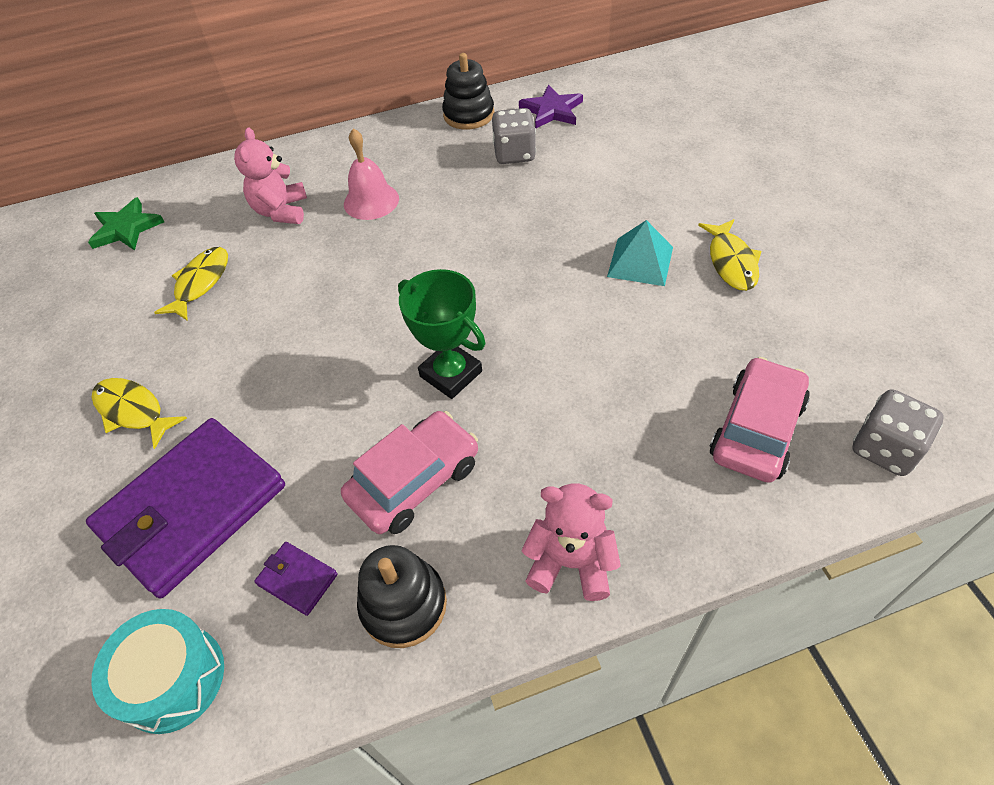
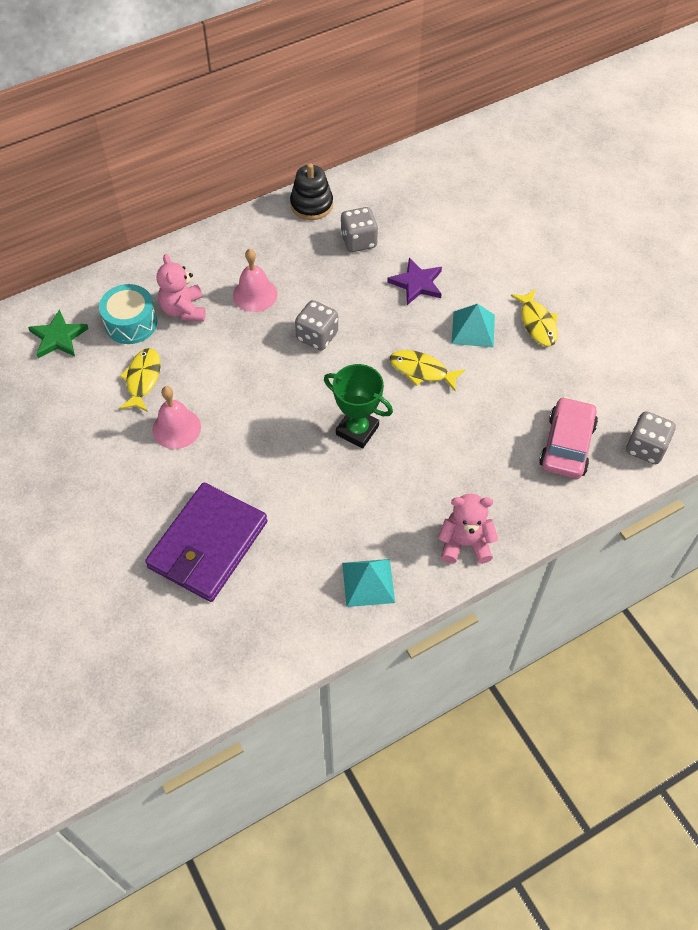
camera: 15 degrees left, 5 degrees up
turquoise drum [91,609,224,734] -> turquoise drum moved to [99,284,157,344]
yellow fish [92,378,187,449] -> yellow fish moved to [390,350,465,391]
purple wallet [254,542,338,616] -> none
pink car [341,411,478,534] -> none
black stacking toy [357,545,447,648] -> turquoise pyramid [342,559,395,607]
purple star [519,85,583,128] -> purple star moved to [387,258,442,305]
none -> pink bell [152,386,201,449]
none -> grey dice [295,300,338,350]

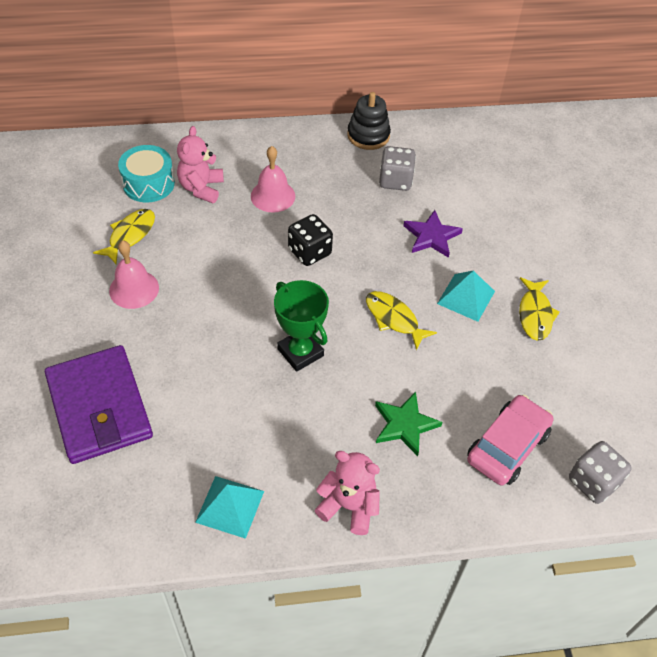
camera: 20 degrees right, 5 degrees down
green star [28,309,89,358] -> green star moved to [375,392,443,456]
purple wallet [145,483,267,602] -> purple wallet turned 75 degrees counterclockwise [45,345,153,464]
grey dice [295,300,338,350] -> black dice [288,214,333,266]

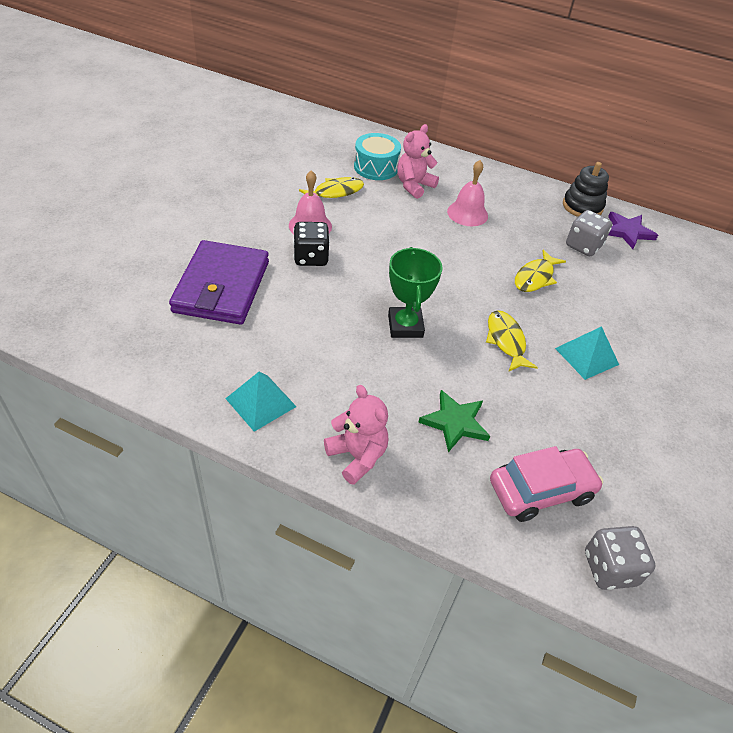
camera: 30 degrees right, 5 degrees down
black dice [288,214,333,266] -> black dice moved to [293,222,330,266]
purple star [403,210,463,258] -> purple star moved to [608,212,658,249]
yellow fish [519,277,560,341] -> yellow fish moved to [515,249,566,292]

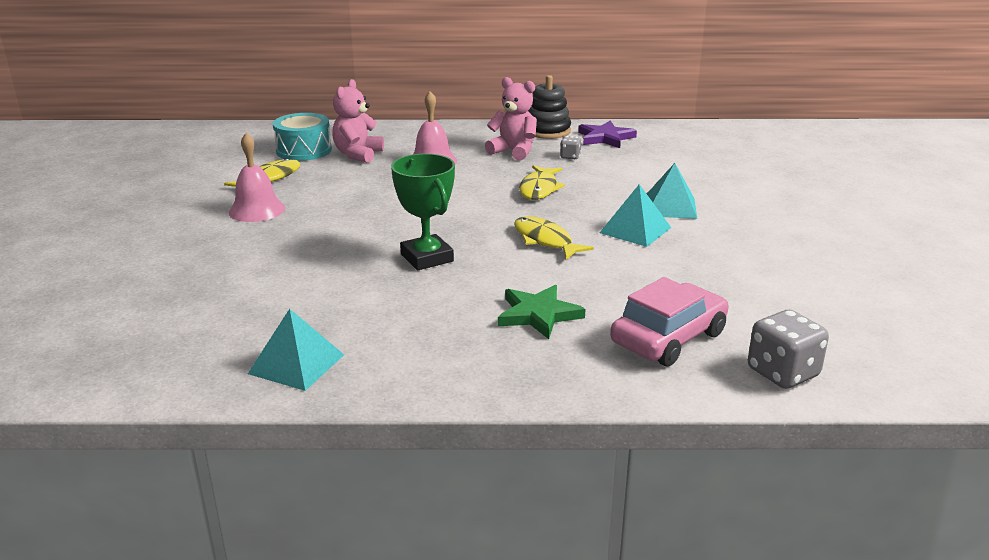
camera: 20 degrees left, 20 degrees down
purple wallet [169,240,269,325] -> none
black dice [293,222,330,266] -> none
pink teddy bear [324,385,388,485] -> pink teddy bear moved to [485,77,537,160]
grey dice [566,210,612,256] -> grey dice [560,136,582,159], size x0.53
none -> turquoise pyramid [647,163,697,219]

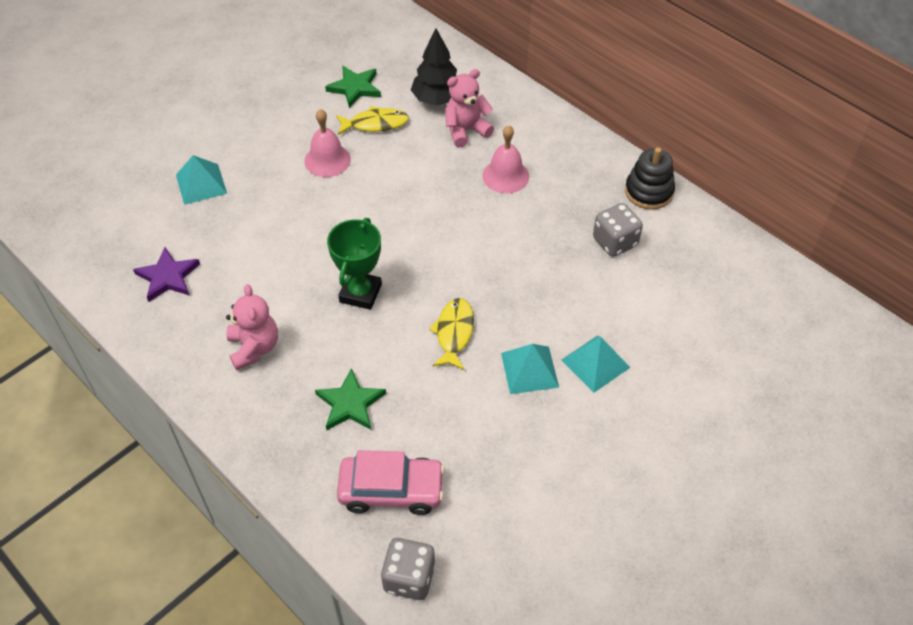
camera: 45 degrees right, 25 degrees up
turquoise pyramid [248,309,344,391] -> turquoise pyramid moved to [176,155,227,205]
turquoise drum [273,113,332,161] -> black tree [411,29,457,106]
pink teddy bear [485,77,537,160] -> pink teddy bear moved to [226,284,278,370]
yellow fish [519,165,565,200] -> none
grey dice [560,136,582,159] -> grey dice [593,203,643,257], size x1.90
purple star [578,120,637,148] -> purple star moved to [133,247,200,302]
none -> green star [325,66,381,108]

